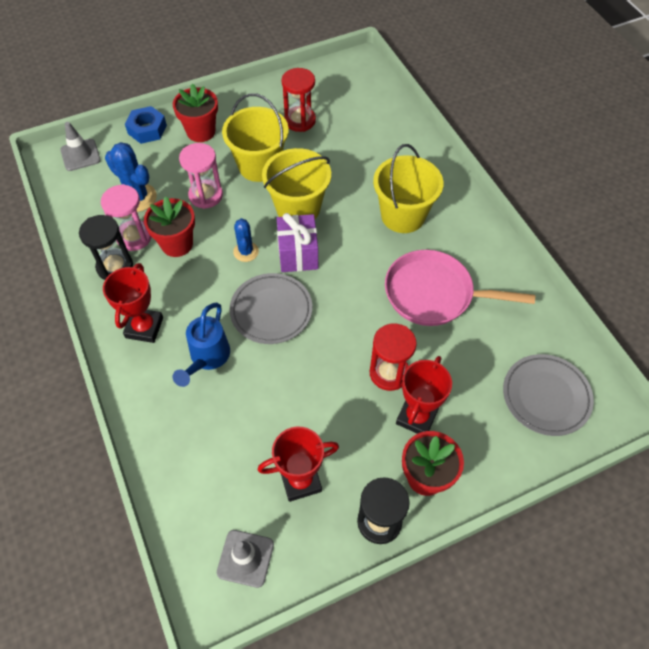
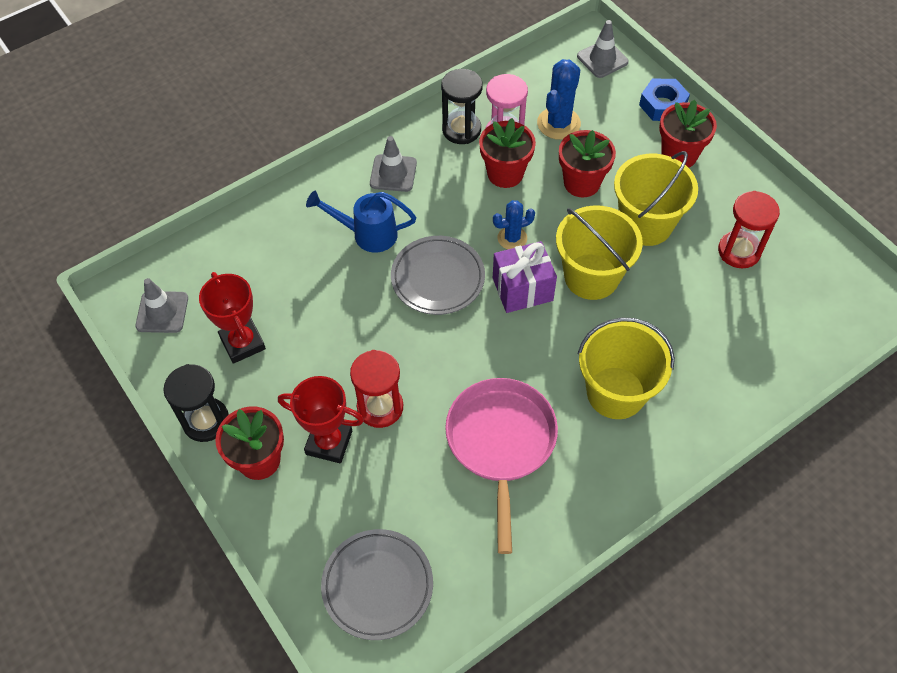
camera: 80 degrees right, 0 degrees up
red trophy [103,263,163,343] -> grey traffic cone [370,136,417,192]
pink hourglass [179,143,223,209] -> red flower pot [559,130,616,197]

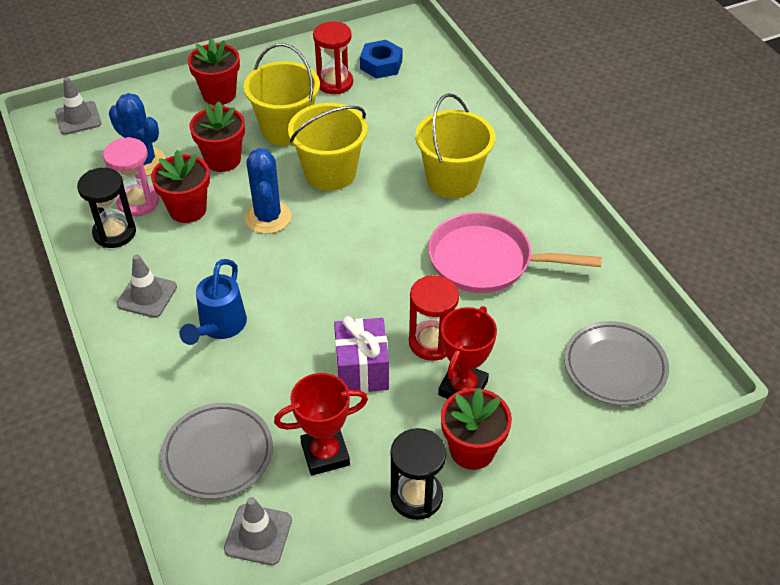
camera: 80 degrees left, 10 degrees down
grey plate [391,236,485,315] -> grey plate moved to [161,403,273,499]
blue cactus [493,200,535,249] -> blue cactus [245,148,291,234], size x1.57
purple gift [493,241,557,313] -> purple gift moved to [334,316,389,393]
blue nut [639,79,690,121] -> blue nut moved to [360,40,402,79]

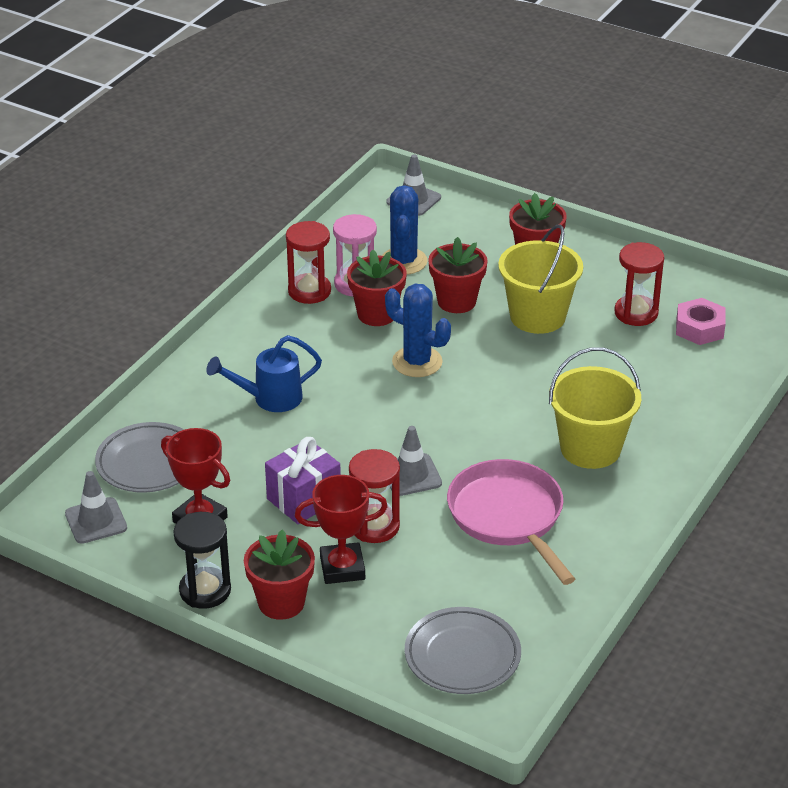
camera: 55 degrees right, 10 degrees down
black hourglass [77,168,136,248] -> red hourglass [286,221,331,304]
grey traffic cone [117,255,177,318] -> grey traffic cone moved to [390,426,442,496]
blue cactus [245,148,291,234] -> blue cactus turned 75 degrees clockwise [385,283,451,377]
yellow bucket [288,103,367,191] -> none
blue nut [360,40,402,79] -> pink nut [676,298,726,345]

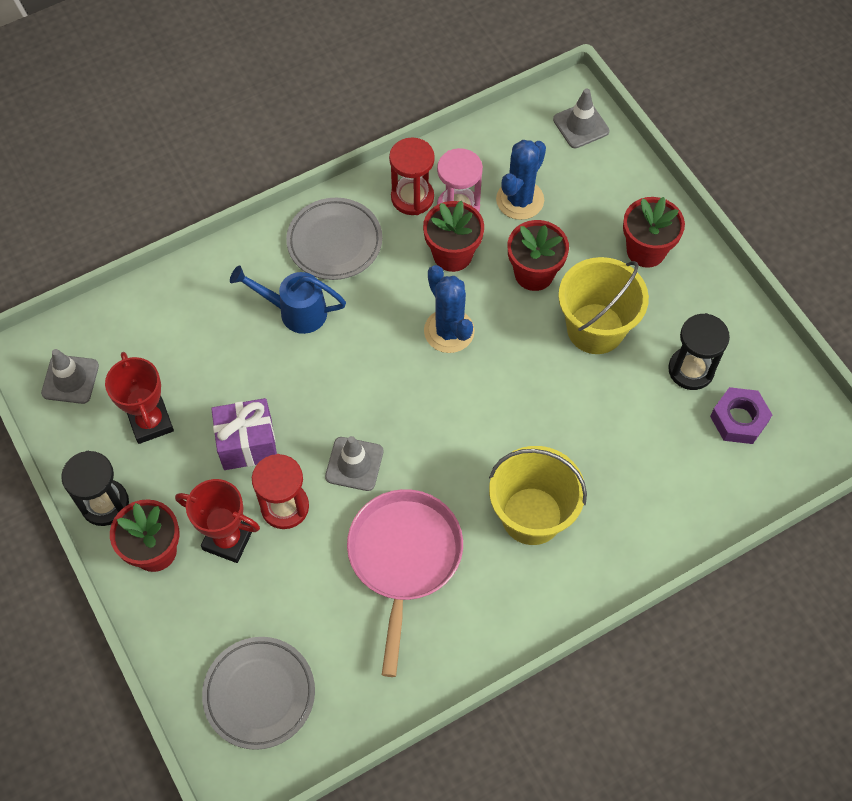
camera: 30 degrees right, 25 degrees up
grey plate [95,422,184,493] -> grey plate moved to [286,198,382,280]
red hourglass [614,242,664,326] -> black hourglass [668,313,730,390]
pink nut [676,298,726,345] -> purple nut [710,387,772,444]

